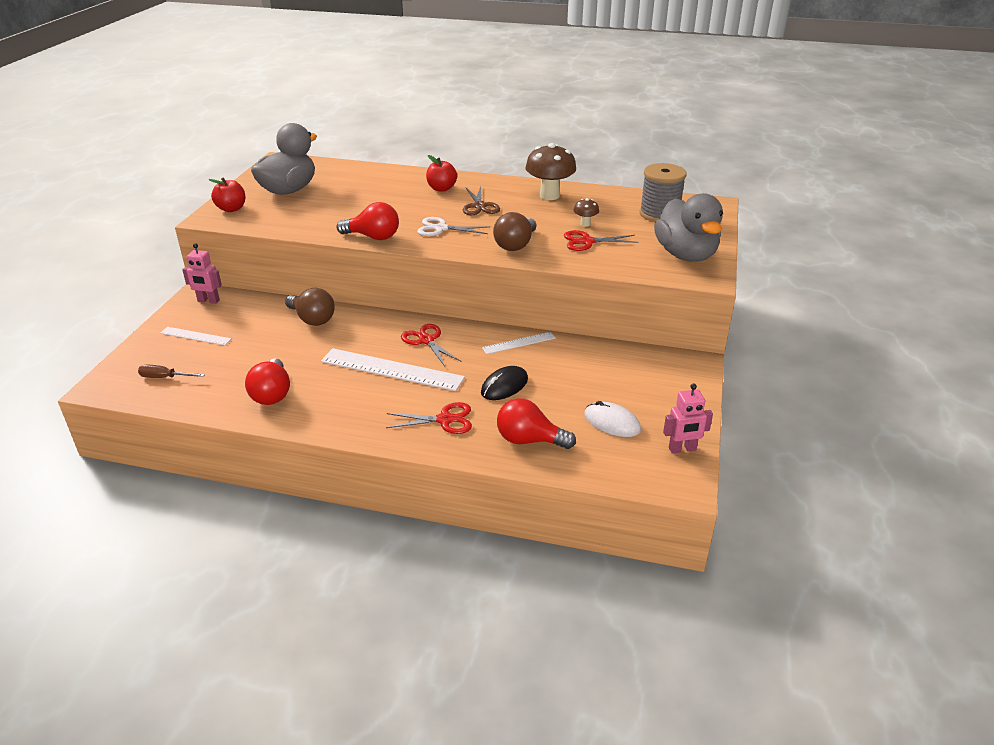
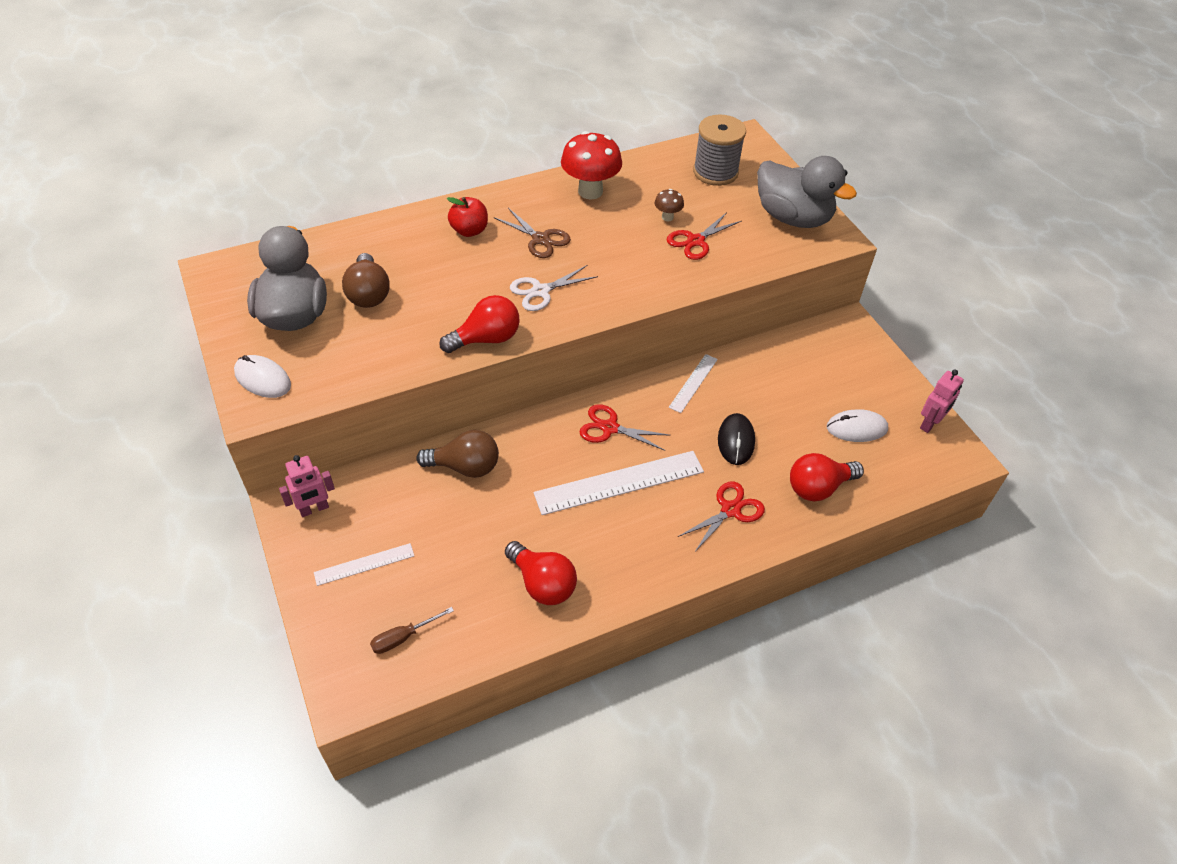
camera: 40 degrees left, 15 degrees up
red apple [208,177,246,212] -> white mouse [234,355,291,398]
brown light bulb [493,212,536,251] -> brown light bulb moved to [342,253,390,308]
brown mushroom [525,143,576,200] -> red mushroom [561,131,622,199]

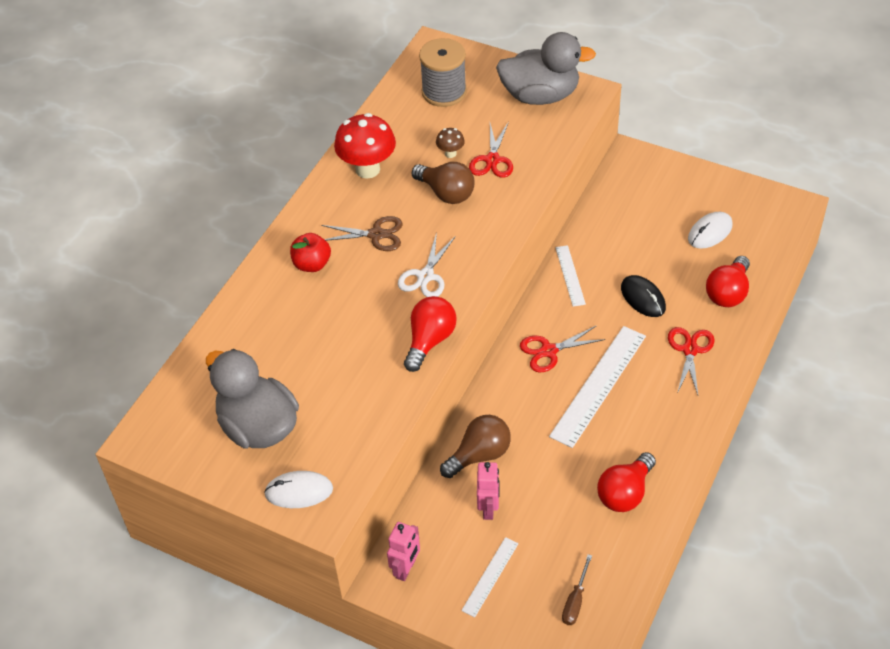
camera: 35 degrees left, 0 degrees up
brown light bulb [342,253,390,308] -> brown light bulb moved to [412,162,474,204]
red light bulb [505,541,577,605] -> red light bulb turned 120 degrees clockwise [597,452,656,512]
pink robot [920,370,964,433] -> pink robot moved to [477,462,500,520]

